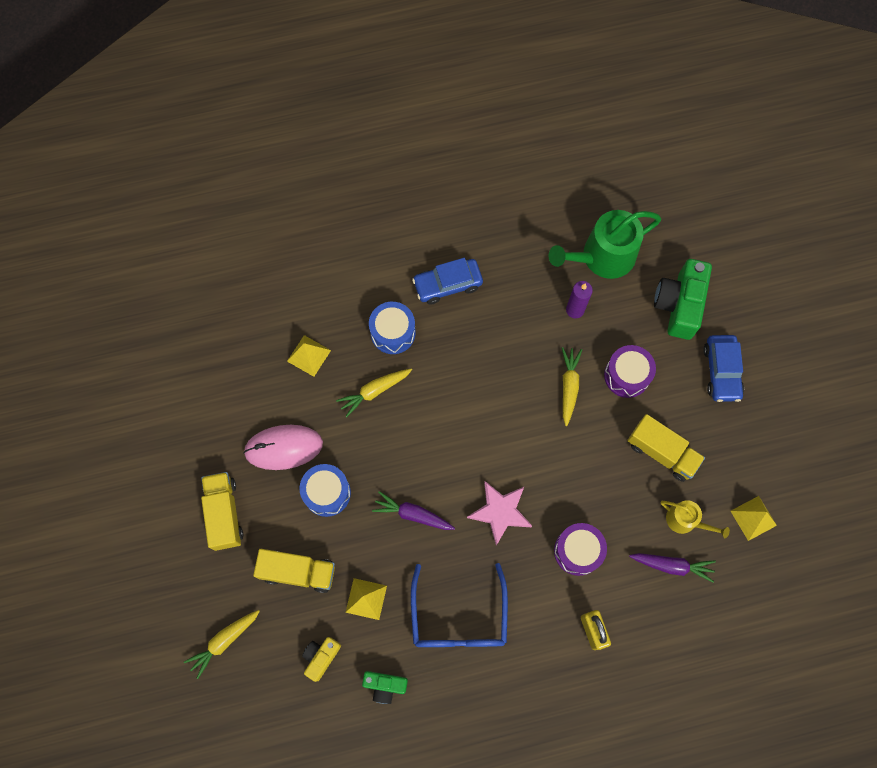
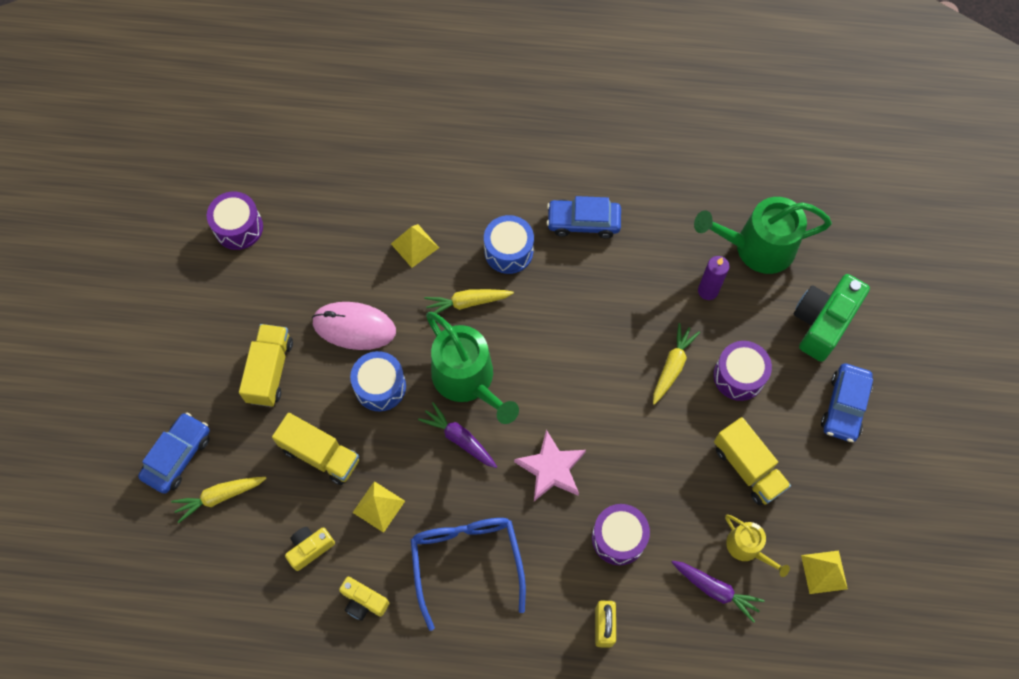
camera: 20 degrees right, 5 degrees down
green camera [362,671,408,704] -> yellow camera [339,577,389,621]
blue glasses [411,563,508,647] -> blue glasses turned 150 degrees clockwise [411,518,526,631]
none -> blue car [138,413,210,494]
none -> purple drum [207,192,263,250]
none -> green watering can [426,312,519,424]

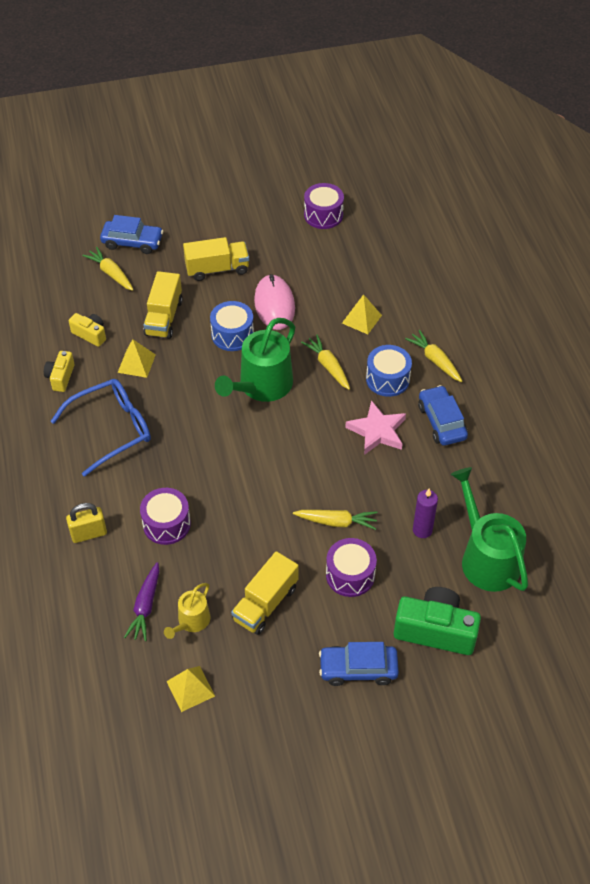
camera: 70 degrees right, 15 degrees down
purple carrot [418,402,497,468] -> none
pink star [514,430,586,501] -> pink star moved to [345,400,406,455]
none -> yellow carrot [405,330,462,382]

